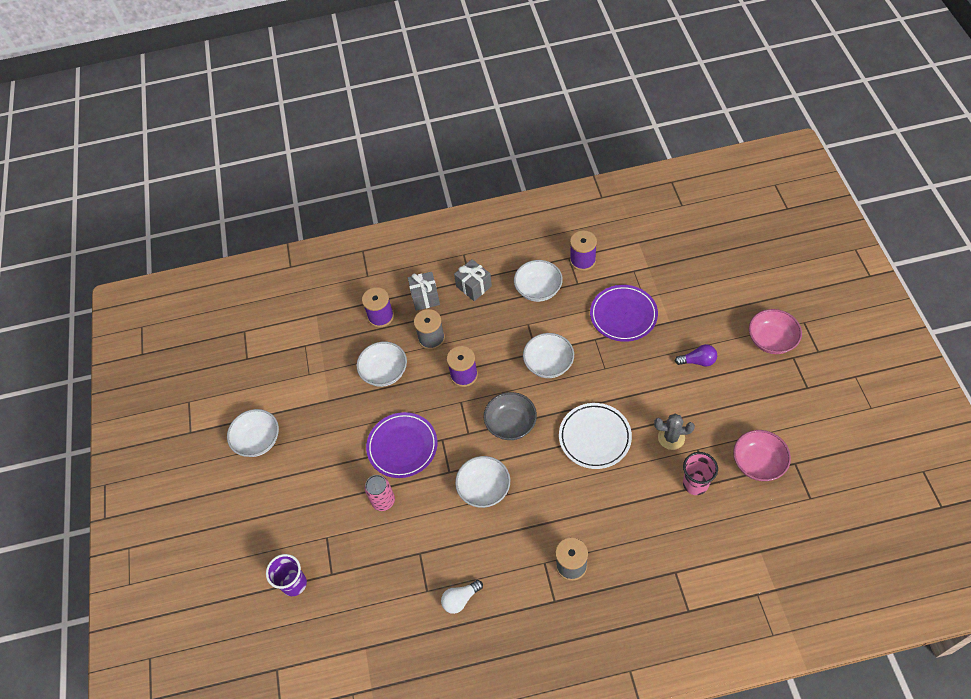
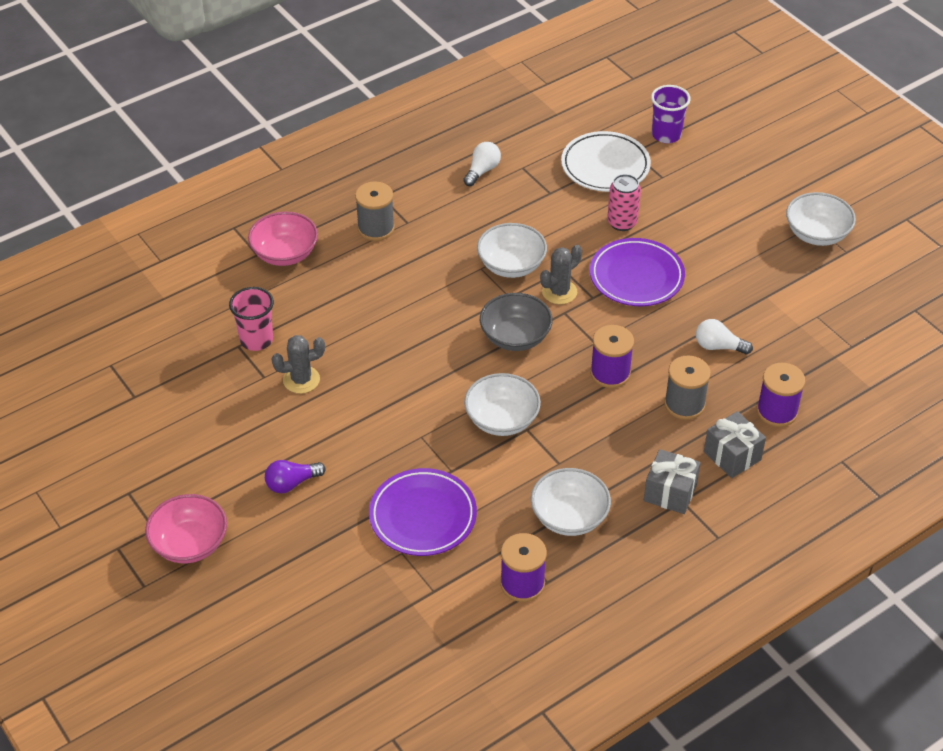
camera: 150 degrees right, 10 degrees down
white bowl [357,342,407,387] -> white light bulb [696,319,753,354]
white plate [559,403,632,469] -> white plate moved to [561,131,651,192]
pink bowl [733,430,791,481] -> pink bowl moved to [248,212,318,266]
none -> grey cactus [540,245,582,304]

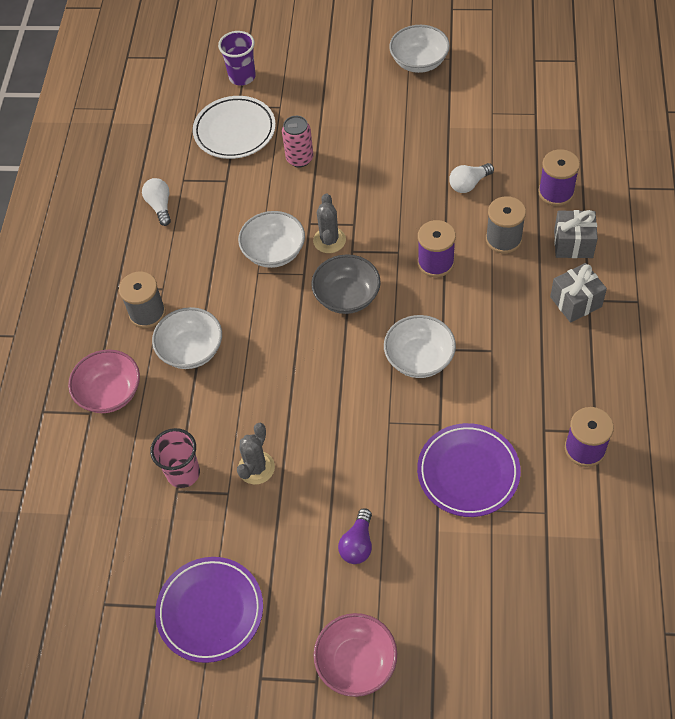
camera: 45 degrees left, 10 degrees up
white bowl [531,468,611,536] -> white bowl moved to [152,307,222,369]
purple plate [590,238,685,306] -> purple plate moved to [155,557,263,663]

